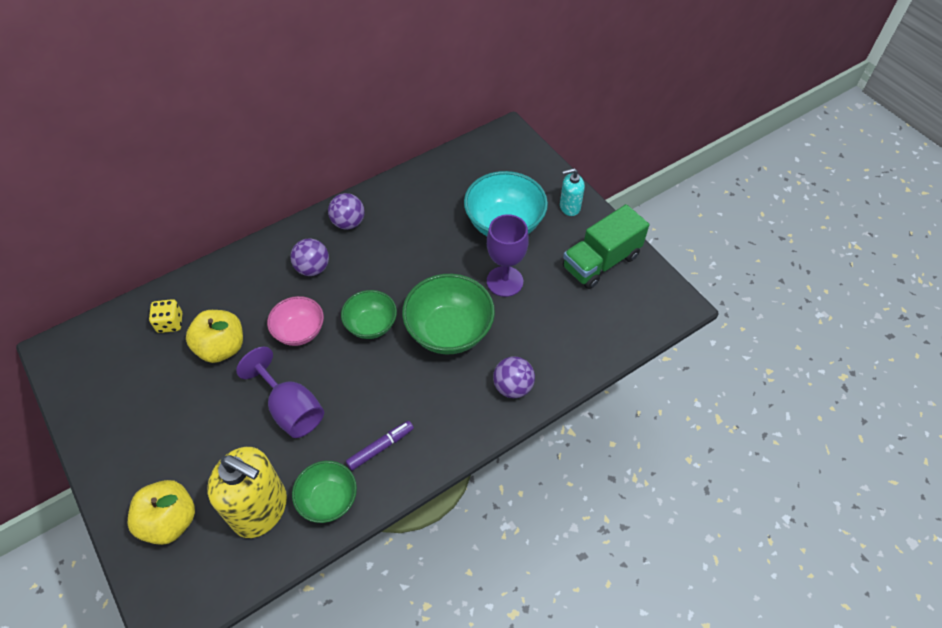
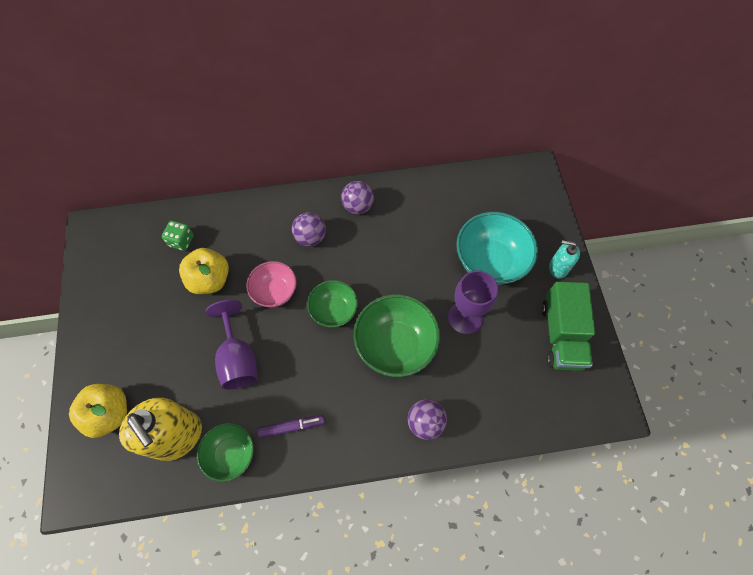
camera: 25 degrees right, 10 degrees up
yellow dice [149,299,182,333] -> green dice [162,221,194,251]
green truck [563,204,649,289] -> green truck turned 75 degrees counterclockwise [542,282,595,371]

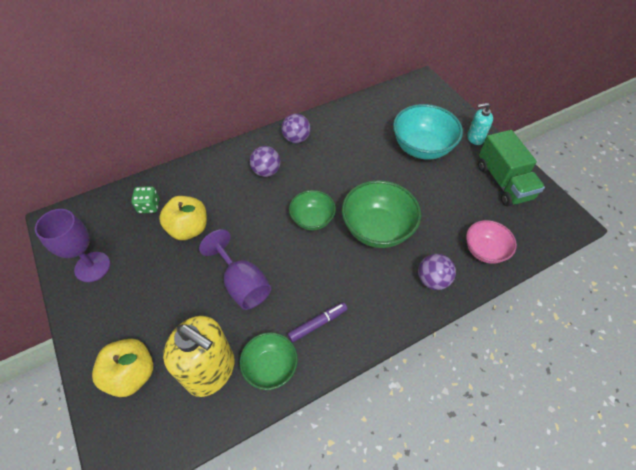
camera: 20 degrees left, 10 degrees down
pink bowl [247,261,297,307] -> pink bowl moved to [466,220,517,264]
purple goblet [448,270,498,334] -> purple goblet moved to [35,209,110,282]

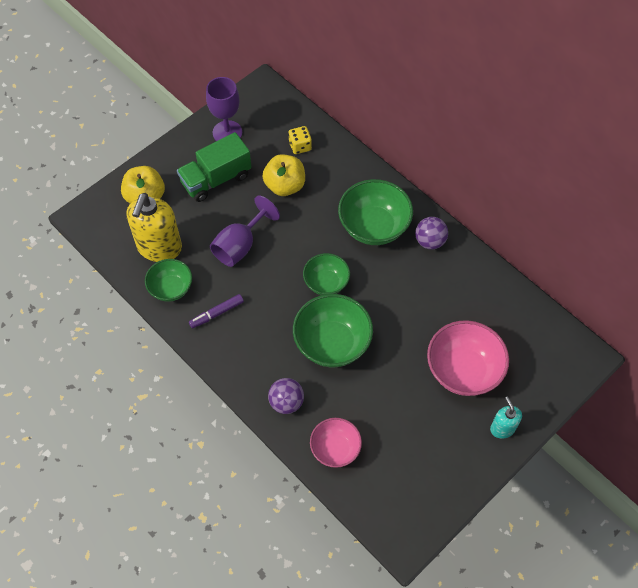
camera: 75 degrees right, 5 degrees up
green dice [131,186,160,213] -> yellow dice [288,126,312,154]
purple ball [250,146,281,177] -> green bowl [338,179,413,245]
purple marker [288,302,348,343] -> purple marker turned 105 degrees clockwise [189,294,244,328]
turquoise bowl [393,104,463,160] -> pink bowl [427,320,509,396]
green truck [478,130,545,206] -> green truck moved to [177,132,252,202]

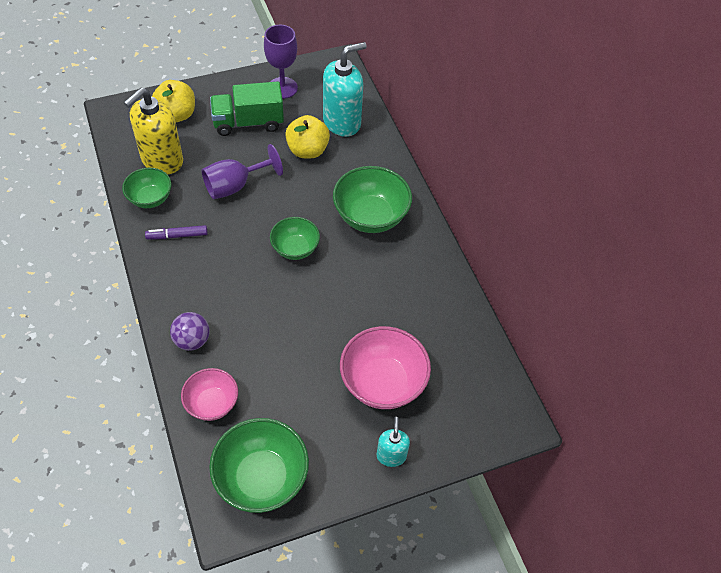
camera: 20 degrees right, 5 degrees down
yellow dice [288,126,312,154] -> turquoise soap dispenser [323,42,367,137]
green bowl [293,294,373,367] -> green bowl moved to [209,418,309,513]
purple ball [415,217,448,250] -> none

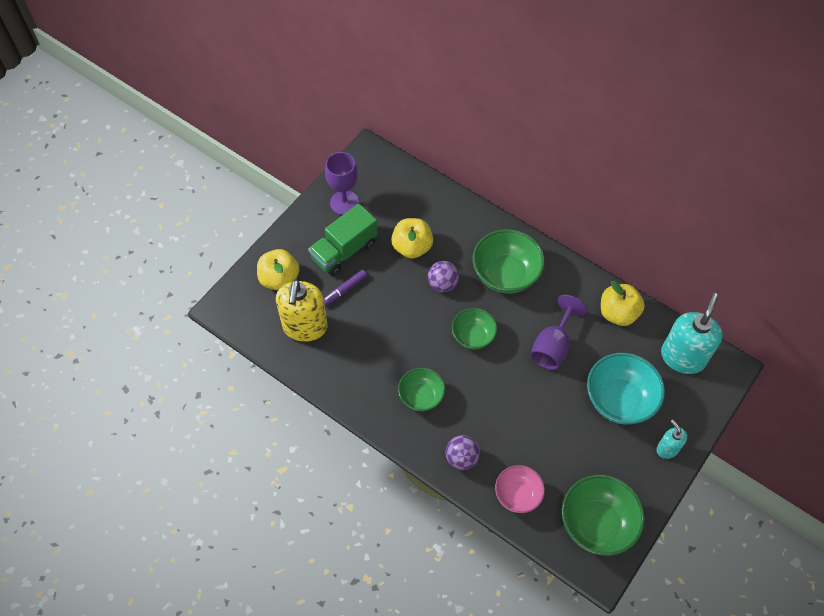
camera: 30 degrees left, 5 degrees up
green bowl [122,168,171,208] -> green bowl moved to [398,368,445,411]
purple marker [145,225,208,239] -> purple marker moved to [324,270,367,307]
purple goblet [201,144,283,199] -> purple goblet moved to [530,295,587,370]
turquoise soap dispenser [323,42,367,137] -> turquoise soap dispenser moved to [661,293,723,374]
pink bowl [340,326,431,409] -> turquoise bowl [587,353,665,424]
none -> purple ball [428,261,459,292]
none -> yellow apple [601,281,645,326]

